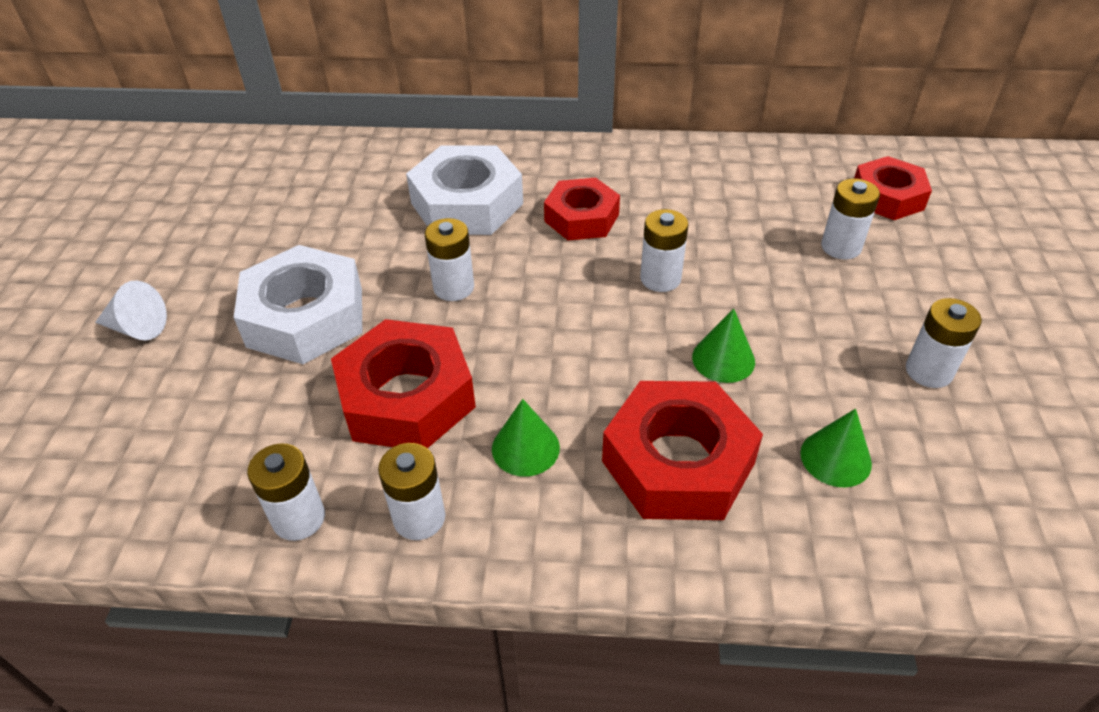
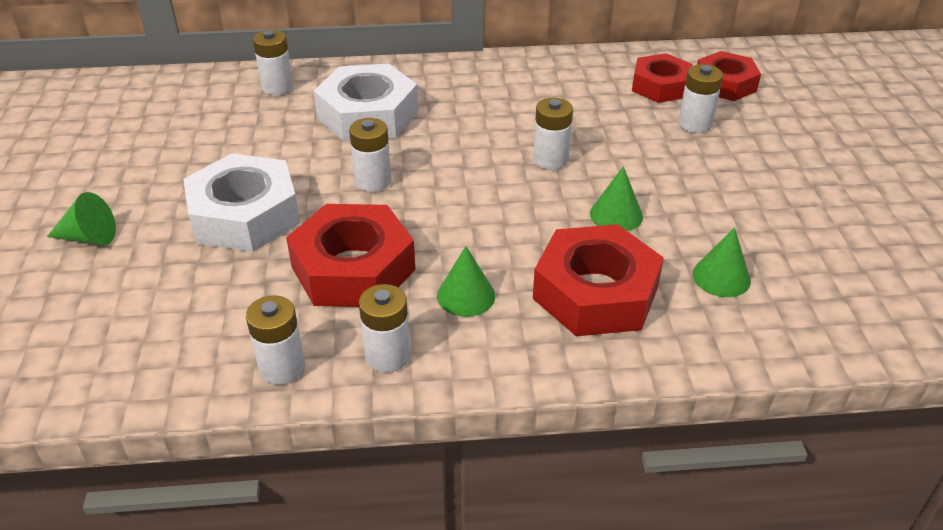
camera: 10 degrees left, 5 degrees down
white cone [95,280,167,340] -> green cone [47,192,116,245]
red nut [544,178,620,241] -> red nut moved to [632,53,693,103]
white battery [906,298,982,388] -> white battery moved to [253,30,293,95]

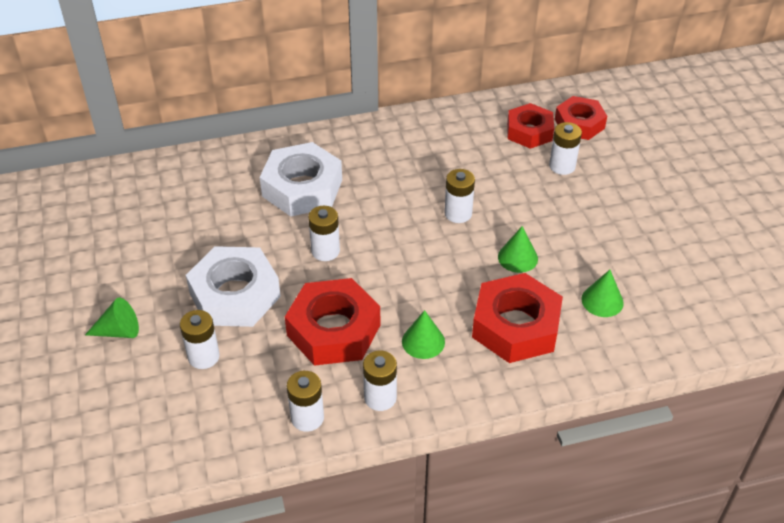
camera: 10 degrees left, 5 degrees up
white battery [253,30,293,95] -> white battery moved to [180,310,220,369]

